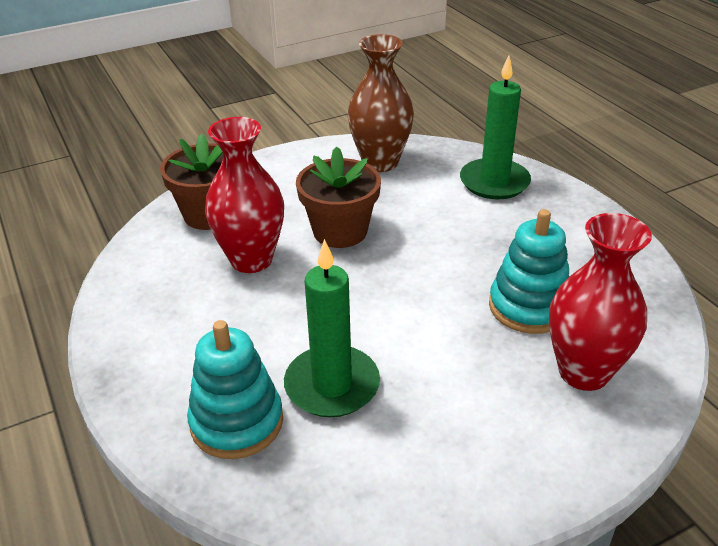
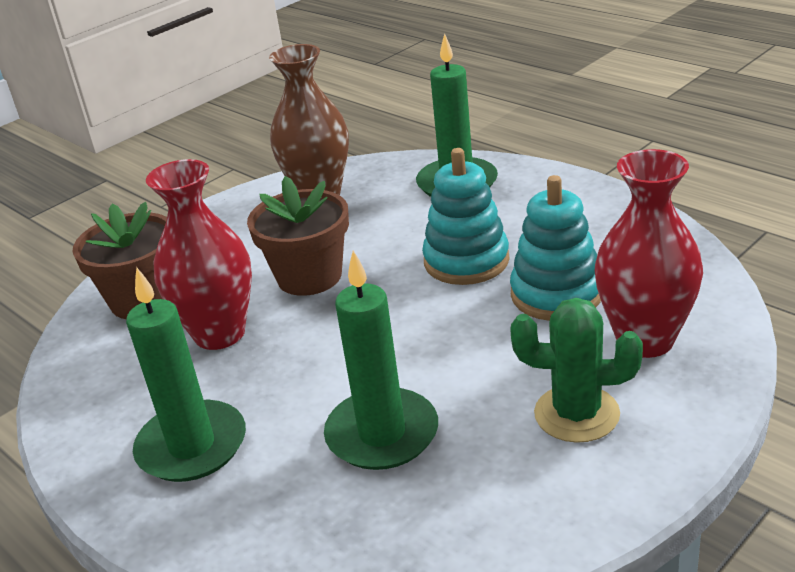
camera: 15 degrees left, 5 degrees down
turquoise stacking toy [187,320,283,459] -> turquoise stacking toy moved to [422,148,510,285]
none -> green candle [126,267,246,482]
none -> green cactus [510,298,643,443]

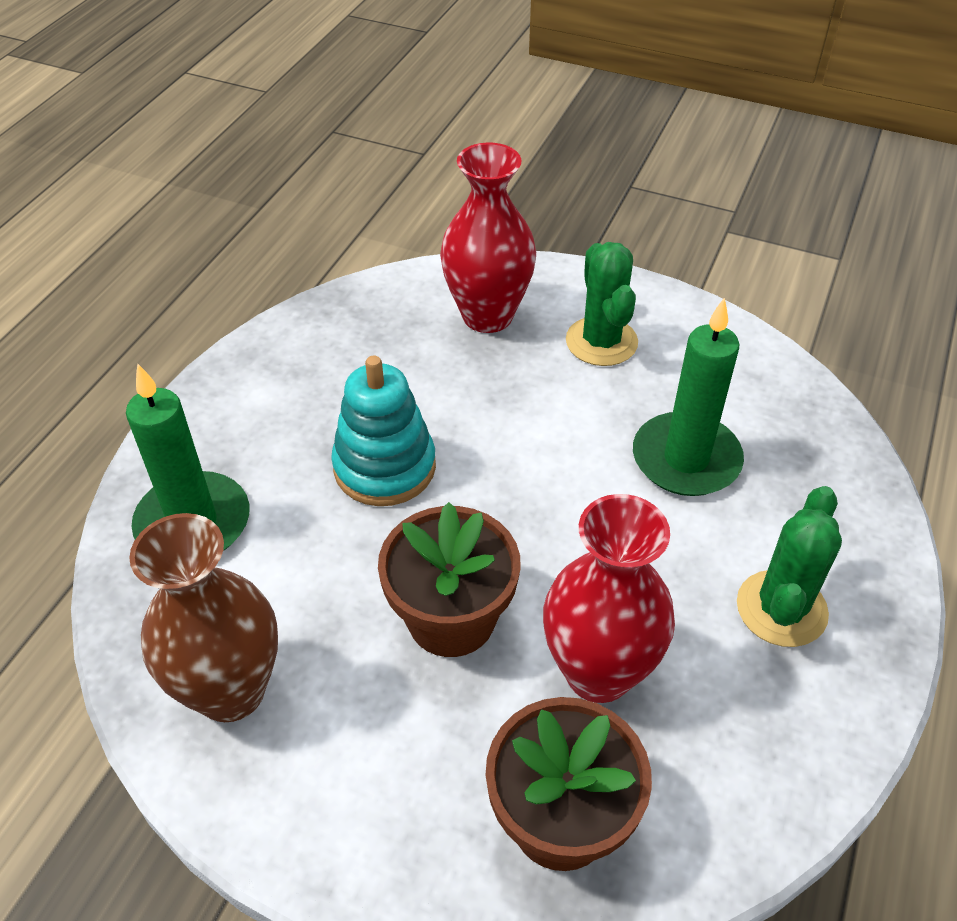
camera: 115 degrees left, 15 degrees up
green candle [126,267,246,482] -> green cactus [737,486,842,647]
turquoise stacking toy [510,175,601,321] -> none

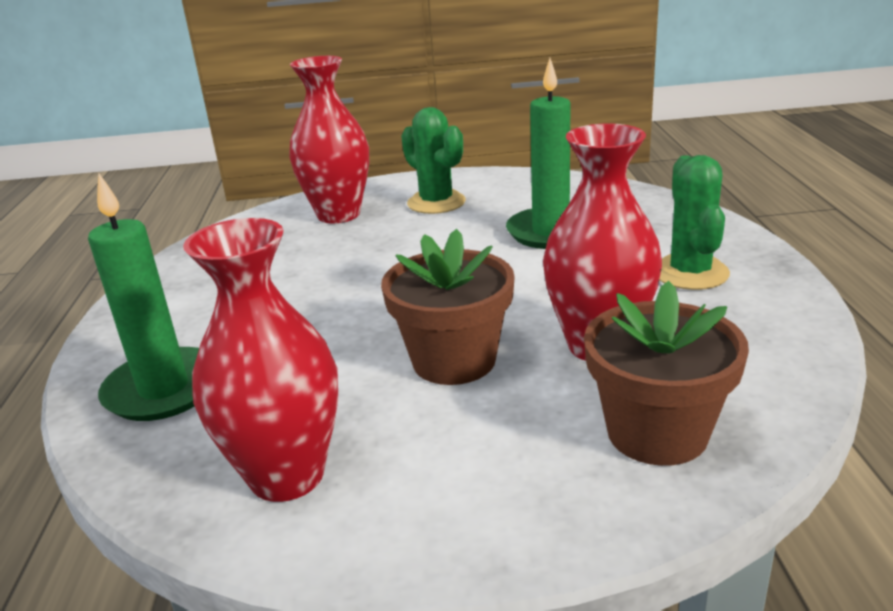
camera: 25 degrees left, 20 degrees down
brown vase [129,513,278,722] -> red vase [183,218,338,502]
turquoise stacking toy [331,356,436,506] -> none

